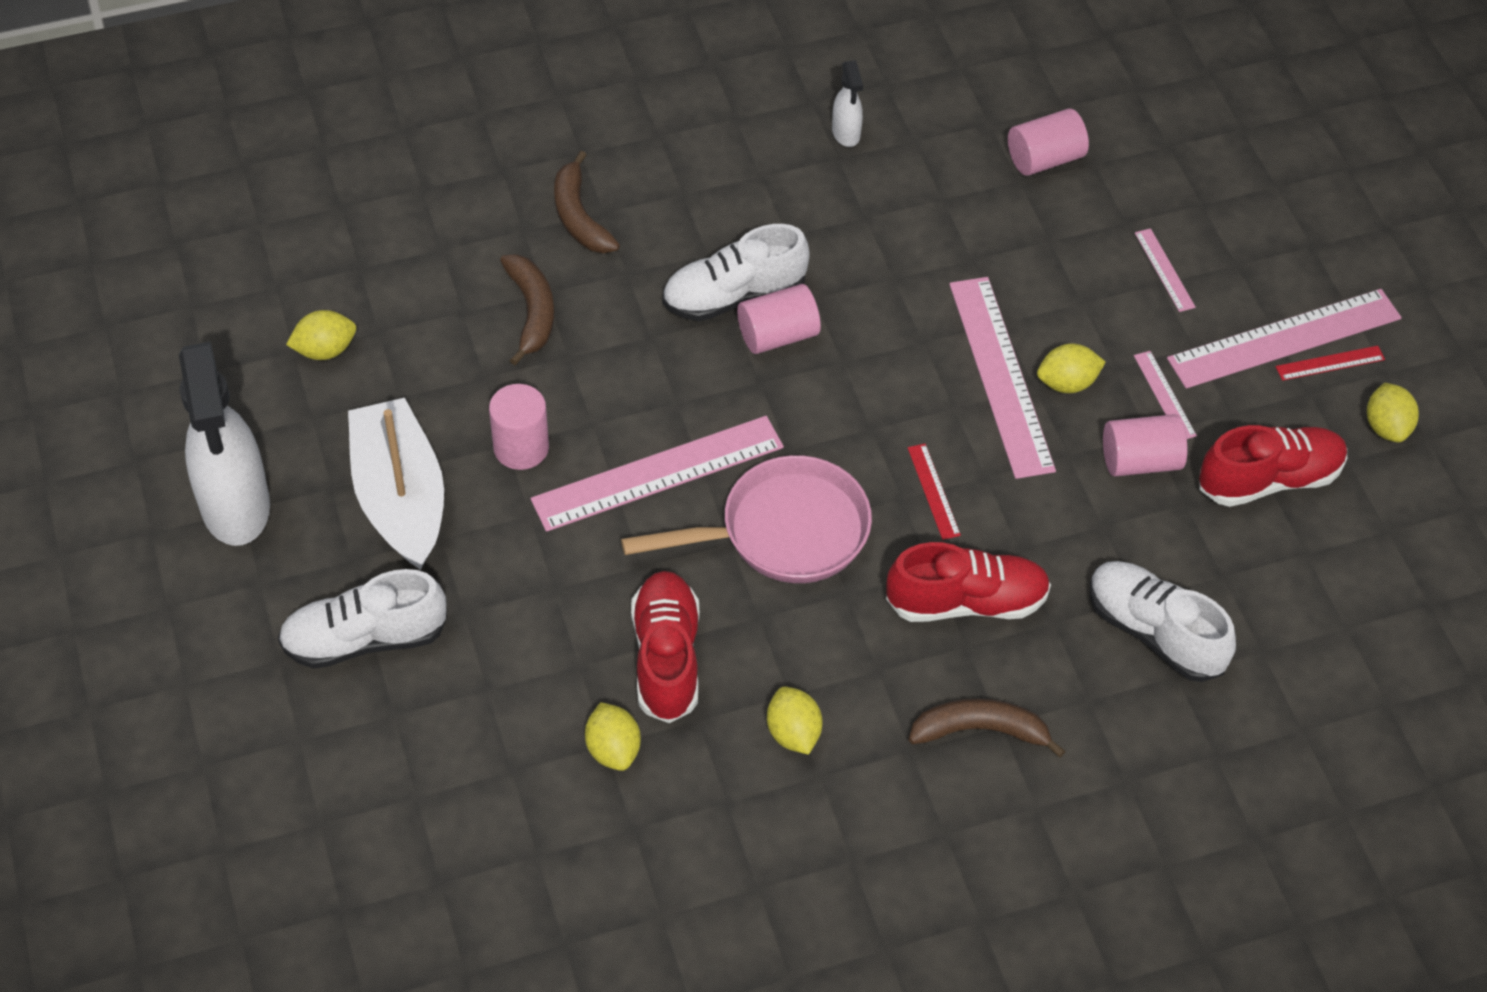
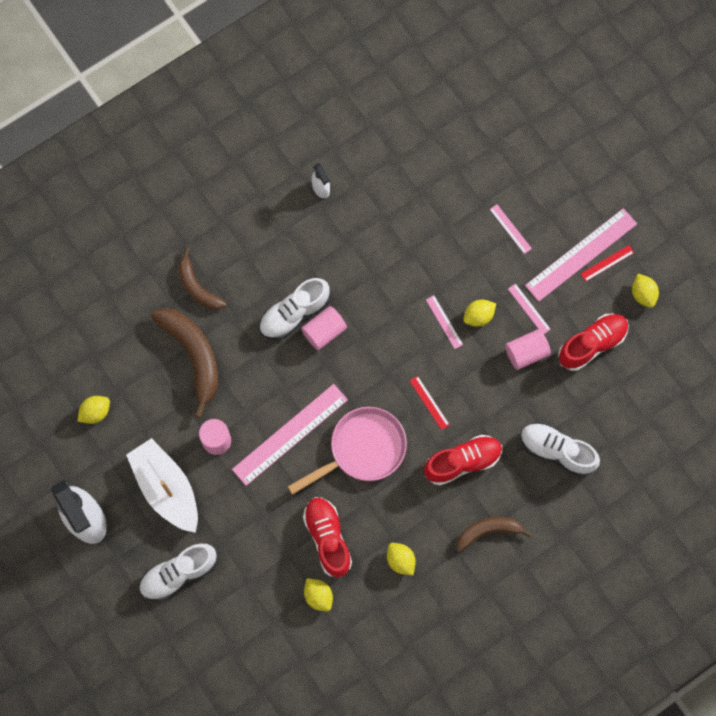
camera: 15 degrees left, 20 degrees up
brown banana [500,254,554,365] -> brown banana [151,308,218,418], size x1.61
pink ruler [949,277,1056,479] -> pink ruler [426,295,463,349], size x0.45
pink cylinder [1008,108,1089,176] -> none

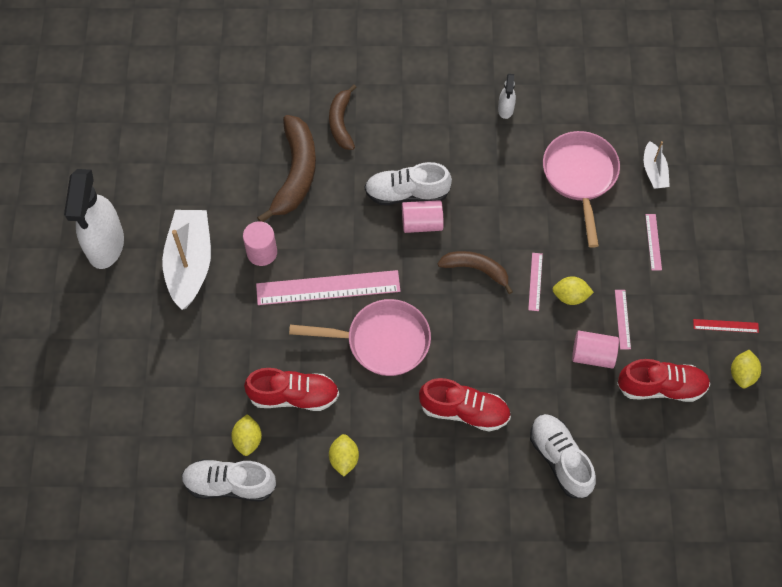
camera: 35 degrees right, 10 degrees down
yellow lemon [77,396,110,424] -> none
white shoe [139,543,217,602] -> white shoe moved to [182,459,276,502]
red shoe [303,497,352,578] -> red shoe turned 75 degrees clockwise [244,368,339,411]
red ruler [410,376,450,430] -> none
brown banana [457,517,532,552] -> brown banana moved to [438,251,513,294]
pink ruler [525,208,637,301] -> none
none -> pink pan [543,131,620,248]
none -> white boat [644,141,670,189]

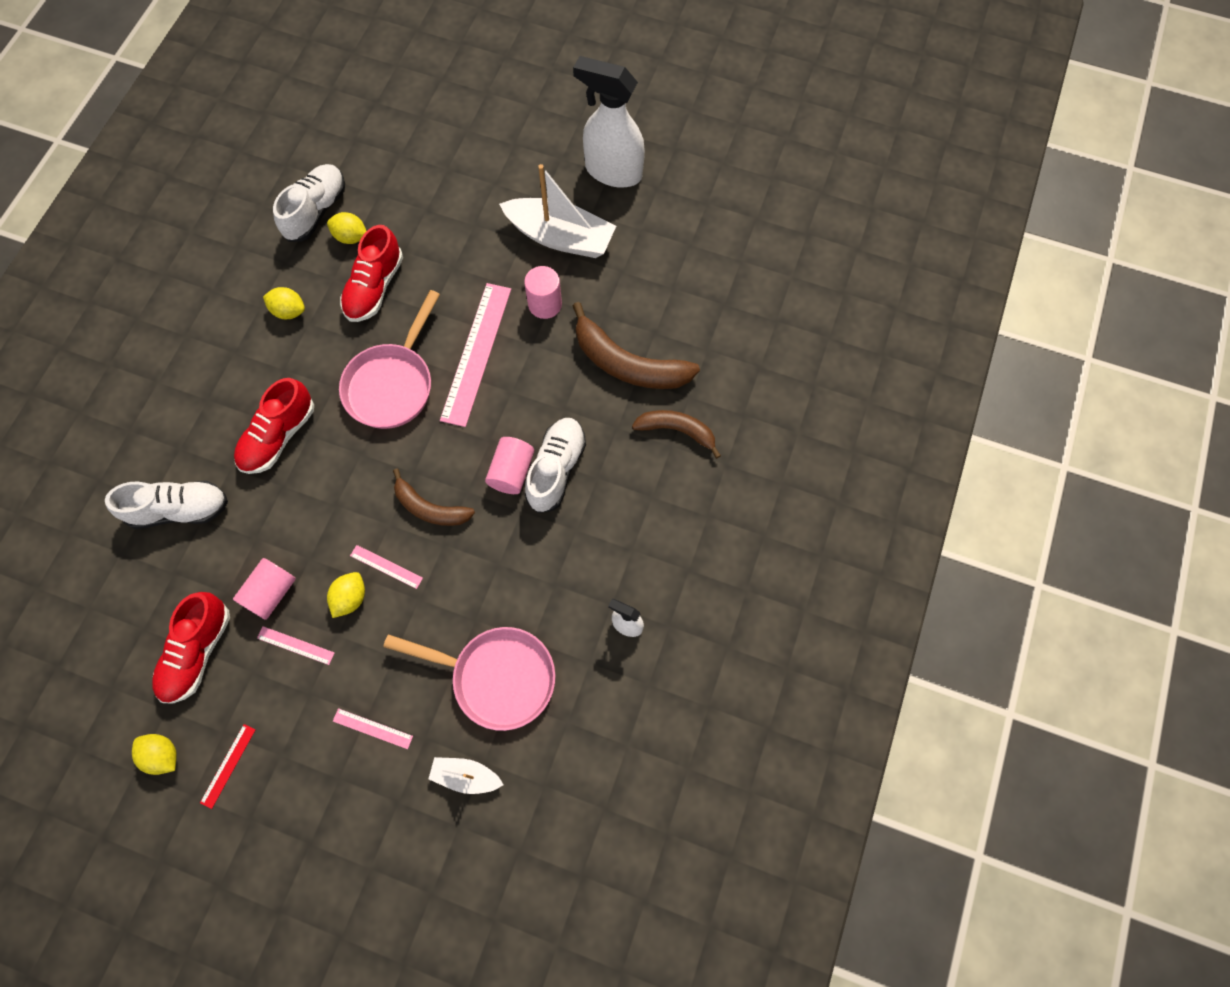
camera: 110 degrees right, 5 degrees up
brown banana [438,251,513,294] -> brown banana turned 75 degrees clockwise [393,468,475,526]

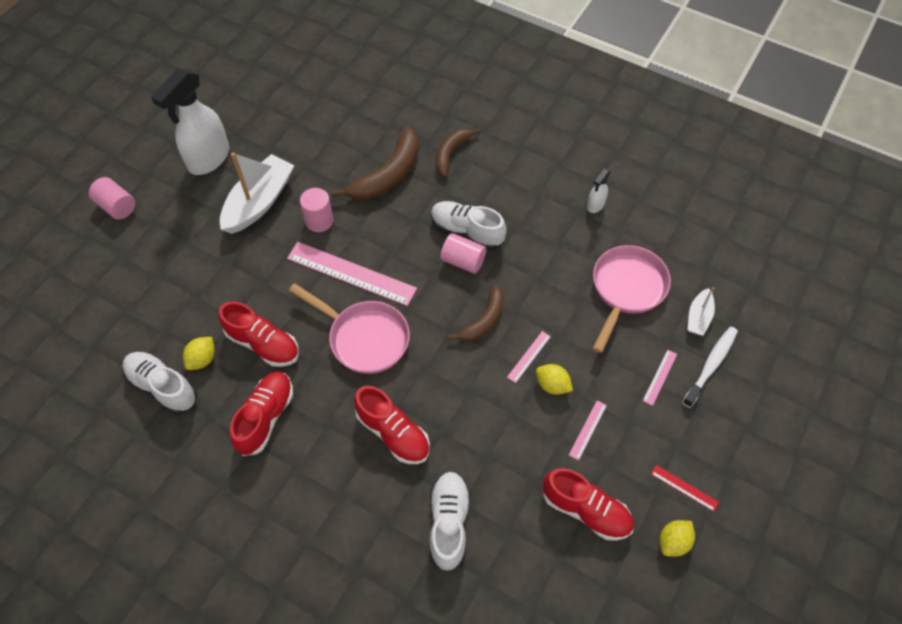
camera: 80 degrees left, 10 degrees down
pink cylinder [233,558,296,620] -> pink cylinder moved to [89,177,135,220]
yellow lemon [263,287,305,319] -> red shoe [230,372,293,456]
none -> white toothbrush [682,327,738,408]

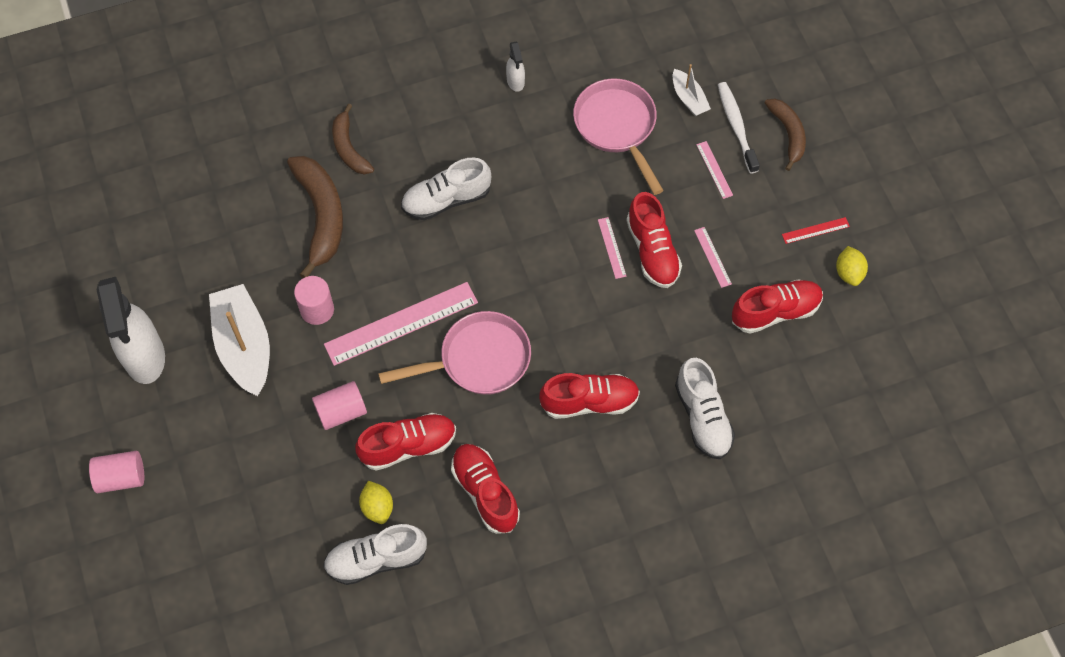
camera: 50 degrees left, 5 degrees up
white shoe [430,472,470,572] -> white shoe turned 150 degrees counterclockwise [675,358,735,459]
pink cylinder [440,233,486,274] -> pink cylinder moved to [312,381,367,430]
brown banana [448,285,504,341] -> brown banana moved to [765,99,806,171]
yellow lemon [536,364,573,395] -> red shoe [626,192,682,288]

